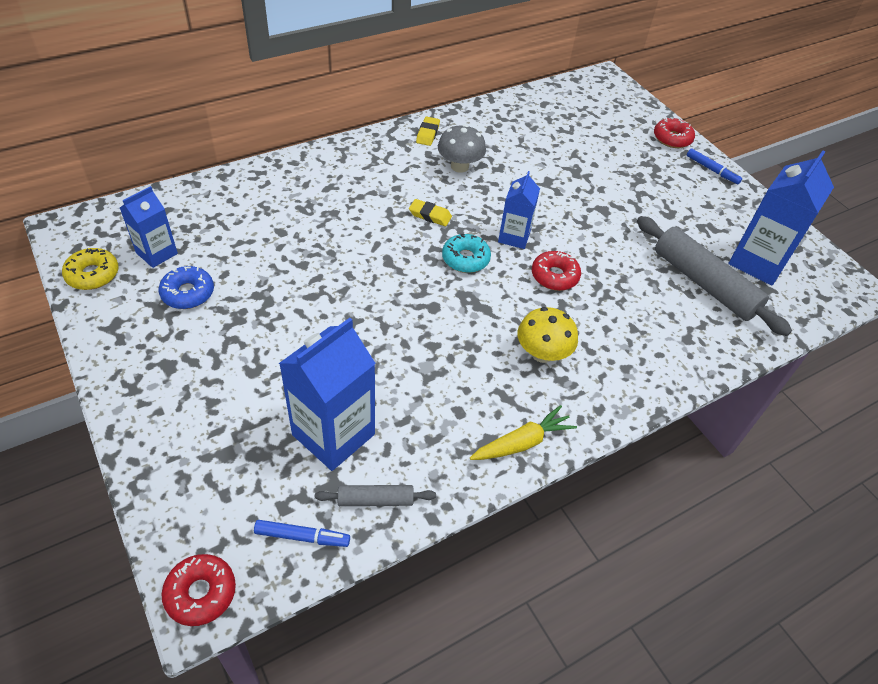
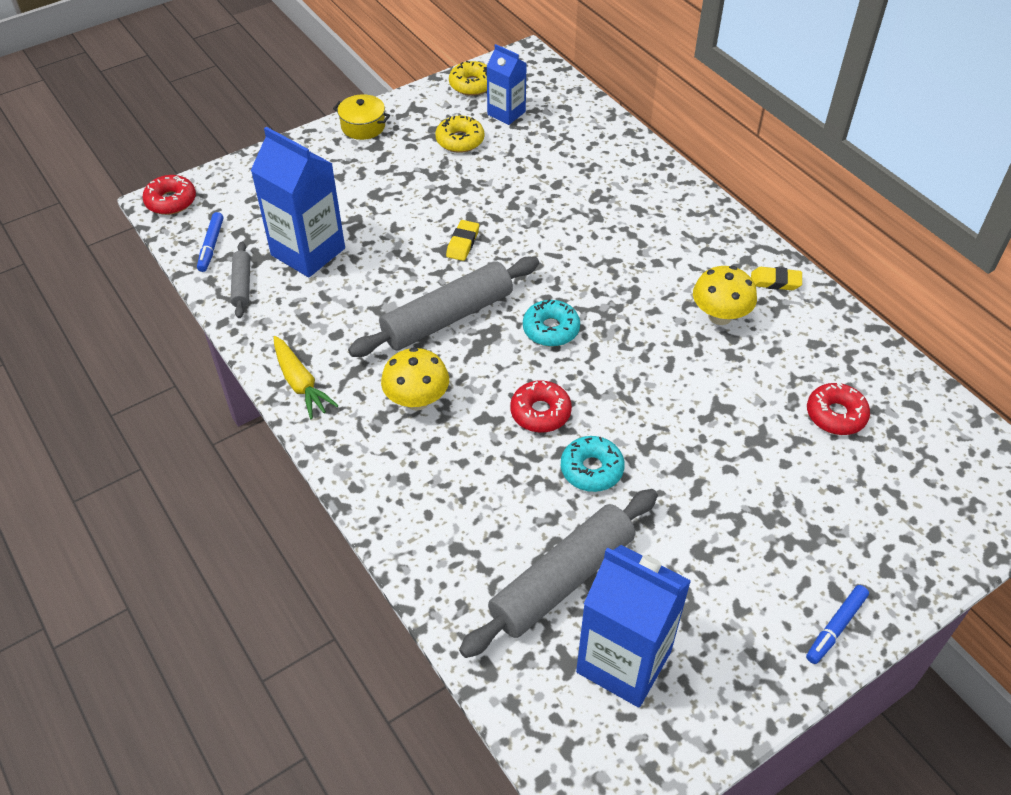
camera: 90 degrees right, 0 degrees up
blue donut [159,266,214,309] -> yellow donut [435,116,484,153]
yellow eraser [409,199,452,226] -> yellow eraser moved to [446,220,479,261]
grey mushroom [438,124,486,173] -> yellow mushroom [693,266,757,325]
blue carton [498,171,540,249] -> none
red donut [654,117,695,148] -> red donut moved to [807,383,870,435]
none -> yellow pot [333,94,390,140]
none -> grey rolling pin [348,257,539,357]
none -> turquoise donut [561,436,625,492]

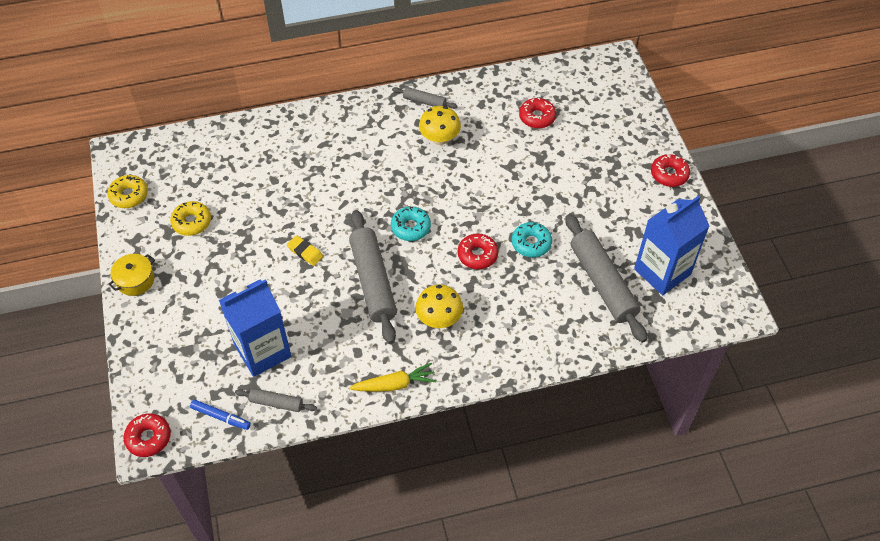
camera: 70 degrees left, 5 degrees up
blue carton [486,44,527,125] -> none
yellow eraser [751,267,802,290] -> grey rolling pin [392,87,457,109]
blue marker [806,585,869,664] -> red donut [651,154,690,187]

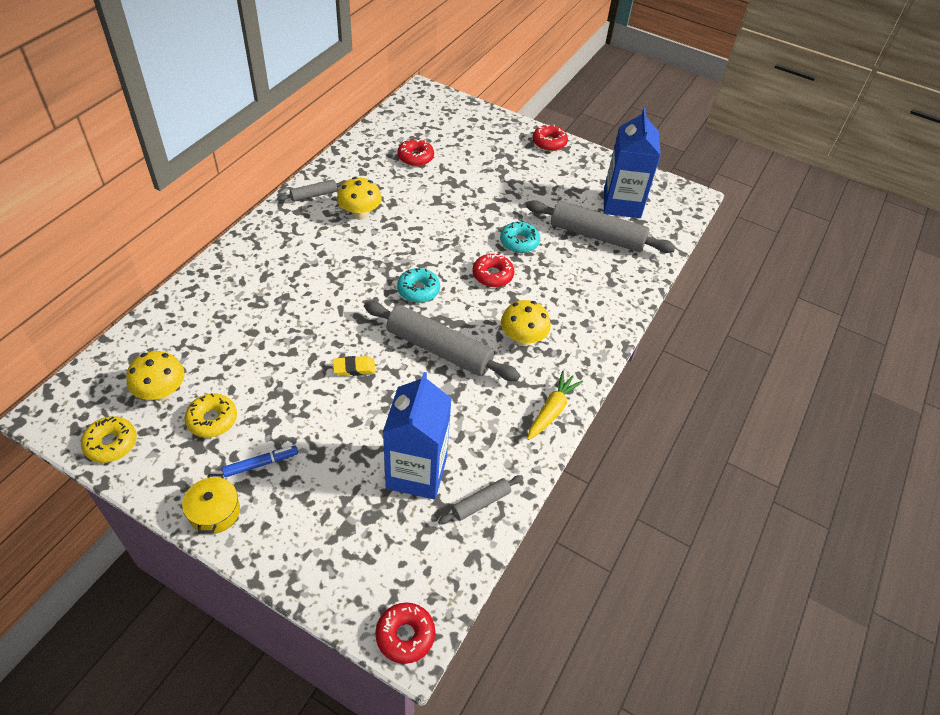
camera: 50 degrees left, 5 degrees down
blue marker [190,400,251,430] -> blue marker moved to [222,446,298,477]
none -> yellow mushroom [126,351,185,401]

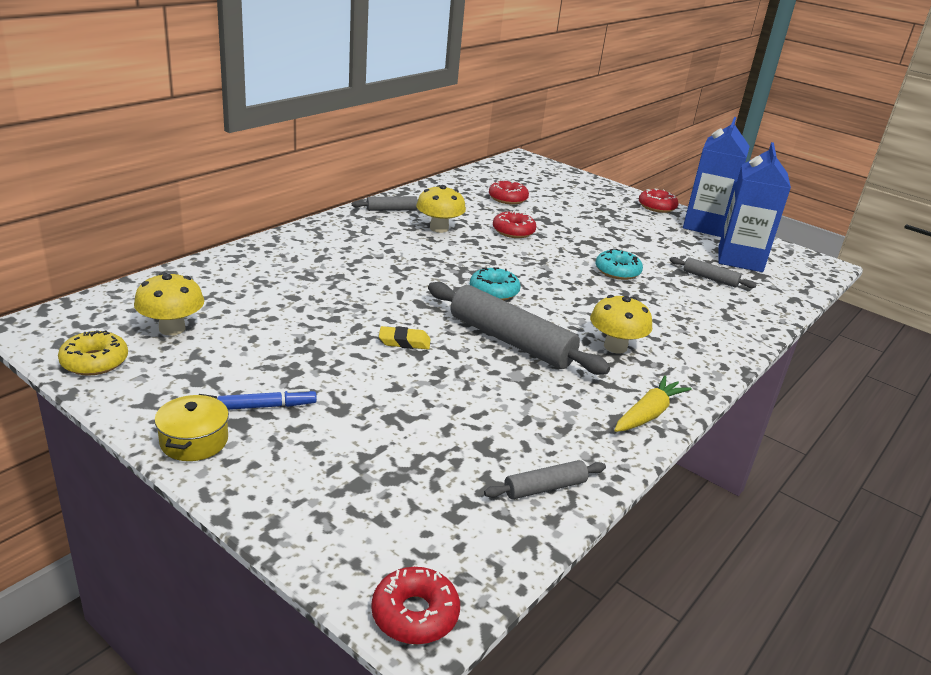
camera: 10 degrees right, 20 degrees down
yellow donut [185,393,237,438] -> none
blue carton [383,372,452,499] -> blue carton moved to [683,117,750,237]
red donut [473,254,514,287] -> red donut moved to [493,211,536,238]
grey rolling pin [526,200,676,253] -> grey rolling pin [670,257,757,288], size x0.49

